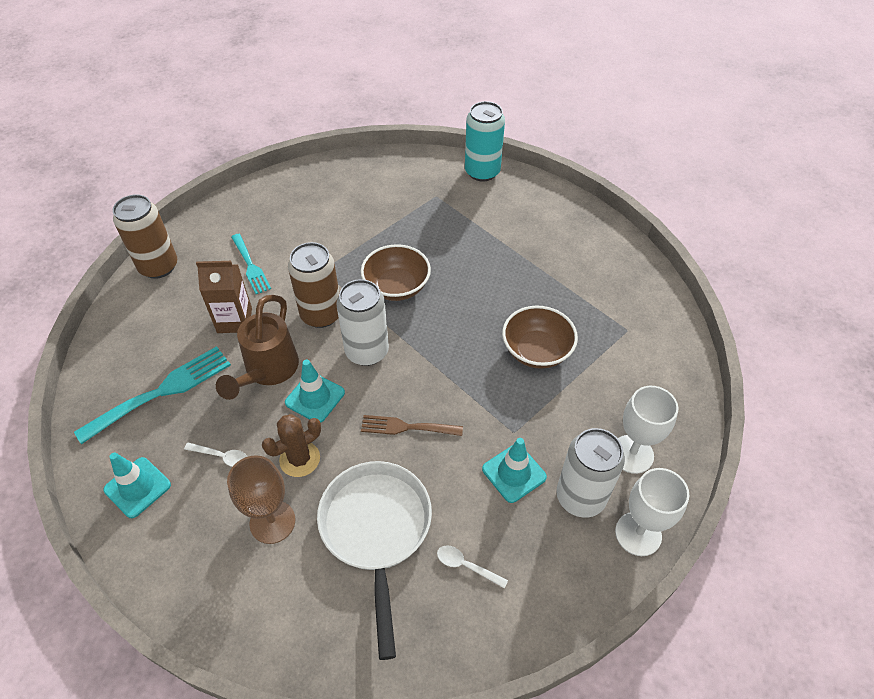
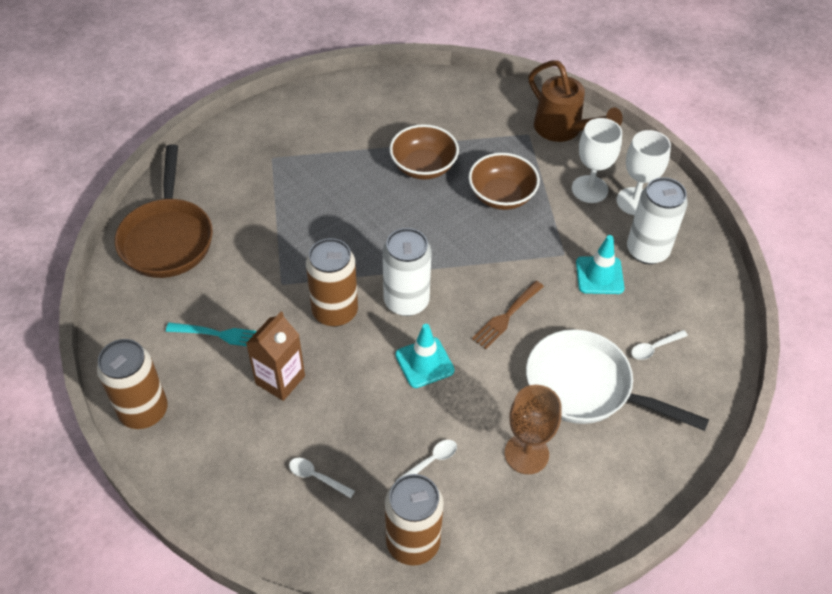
camera: 55 degrees left, 0 degrees up
turquoise fork [74,346,231,444] -> white spoon [289,458,355,498]
turquoise traffic cone [103,453,171,518] -> brown can [385,474,444,566]
brown watering can [216,295,299,400] -> brown watering can moved to [528,60,623,142]
brown cactus [262,414,321,477] -> none
brown bowl [361,244,431,301] -> brown bowl moved to [389,124,459,180]
turquoise can [465,101,505,182] -> none
white goblet [615,468,689,556] -> white goblet moved to [572,118,622,203]
none -> brown pan [115,144,213,278]

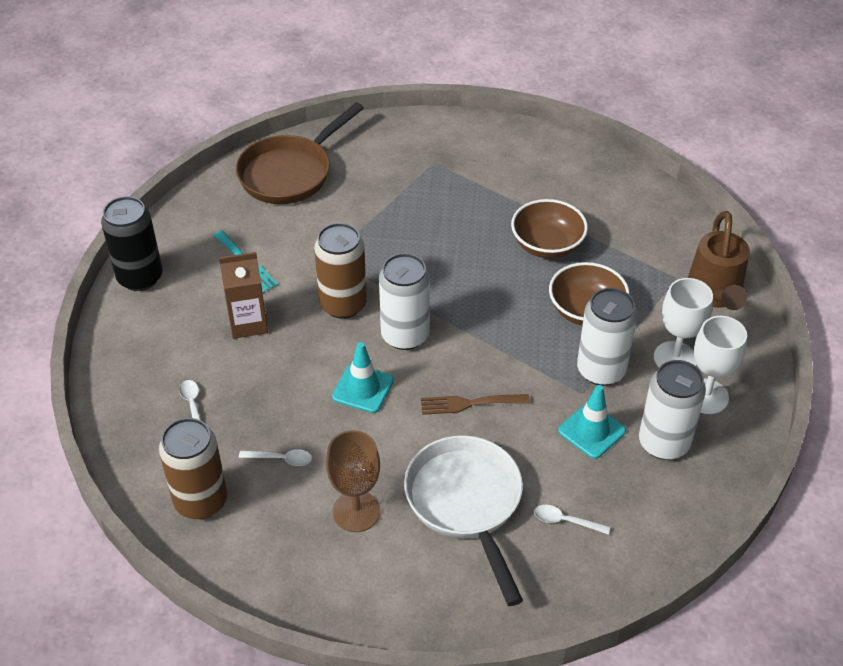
camera: 45 degrees right, 5 degrees down
brown can [97,339,168,429] -> black can [101,196,163,291]
none -> white can [577,288,638,386]

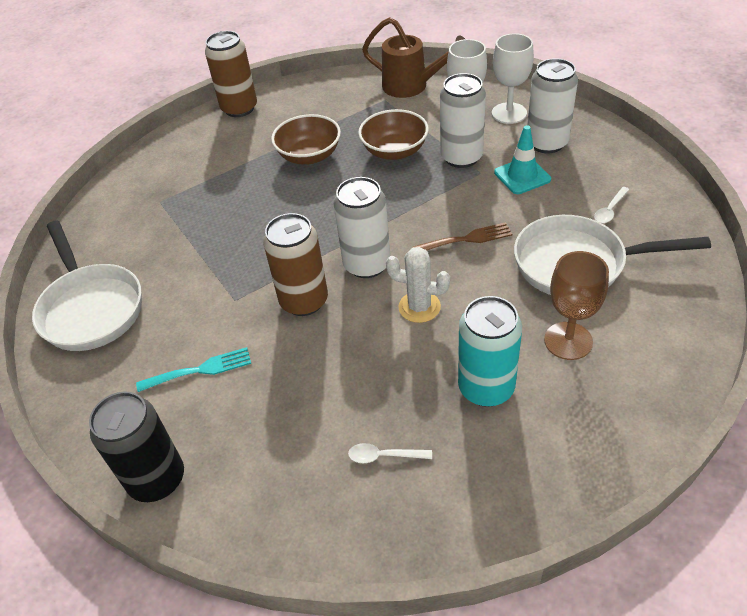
camera: 65 degrees left, 0 degrees up
brown can [159,418,227,519] -> brown can moved to [205,31,257,117]
brown carton [219,252,268,339] -> none
brown pan [236,102,364,204] -> white pan [32,220,142,351]
white spoon [239,449,312,466] -> turquoise can [458,296,522,407]
turquoise traffic cone [332,342,394,413] -> white cactus [386,247,450,323]
brown fork [421,394,530,415] -> brown fork turned 120 degrees counterclockwise [412,222,513,251]

